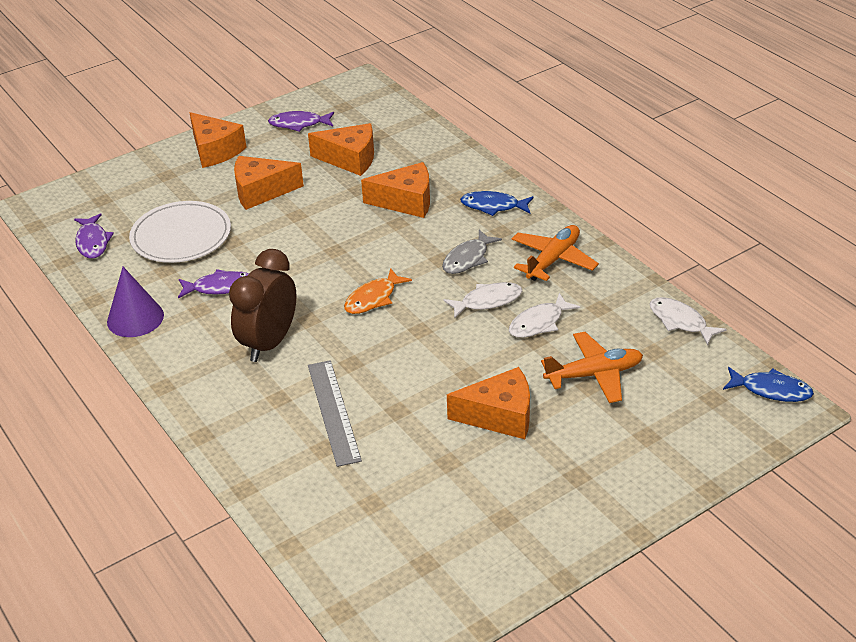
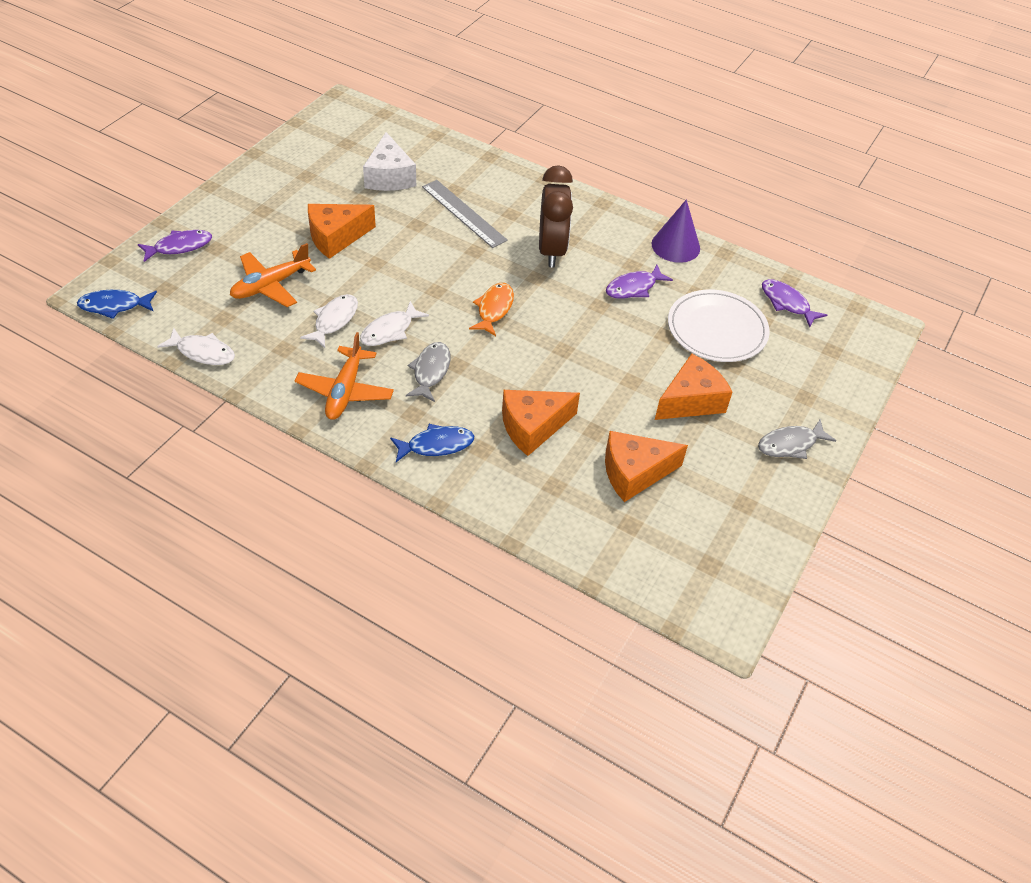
camera: 150 degrees right, 10 degrees up
orange cheese [189,112,247,168] -> grey fish [758,420,836,459]
purple fish [268,111,334,132] -> purple fish moved to [138,230,212,262]
none -> white cheese [363,132,416,191]

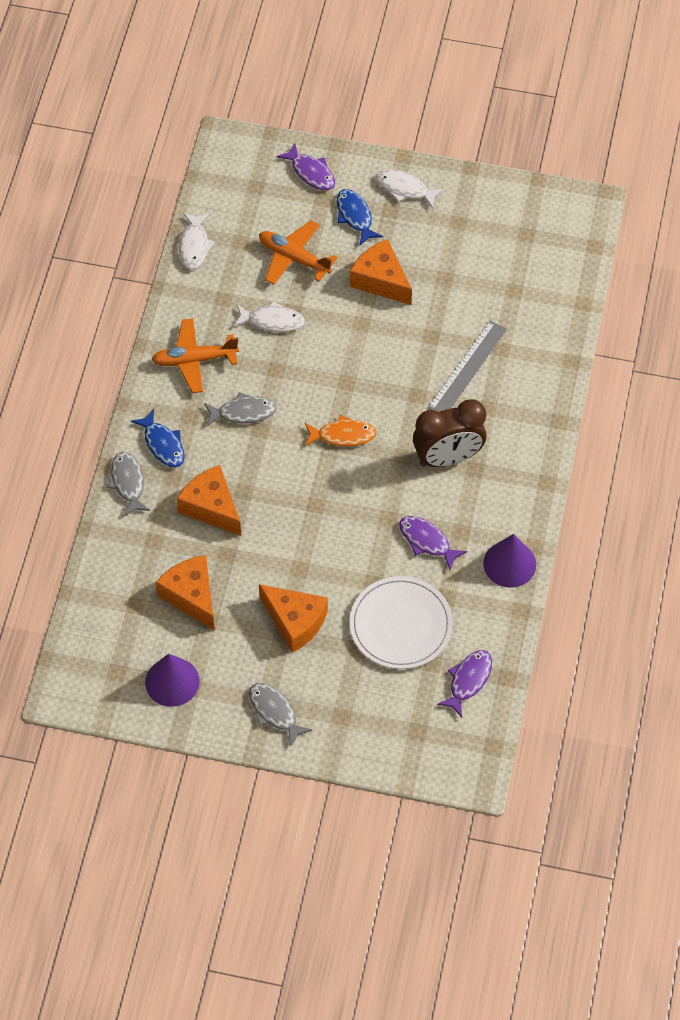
camera: 75 degrees right, 10 degrees up
blue fish [77,290,157,319] -> blue fish moved to [337,189,383,246]
white fish [360,301,429,346] -> white fish moved to [376,169,444,209]
white cheese [363,132,416,191] -> none
none -> grey fish [107,452,150,517]
none -> purple cone [145,654,200,707]

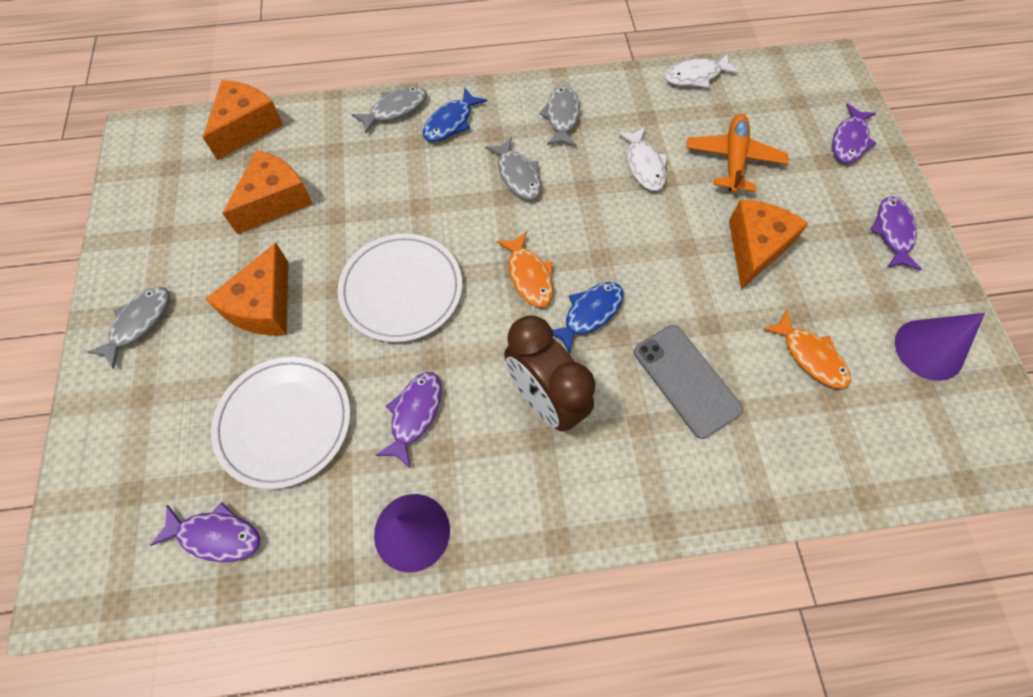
camera: 70 degrees right, 5 degrees up
purple cone [145,654,200,707] -> purple cone moved to [895,313,985,381]
orange plane [152,318,239,393] -> grey fish [539,85,580,147]
orange cheese [177,465,241,536] -> orange cheese moved to [203,80,283,160]
blue fish [337,189,383,246] -> blue fish moved to [553,282,624,354]
white fish [376,169,444,209] -> purple fish [871,197,922,271]
grey ruler [428,320,507,412] -> grey phone [634,325,743,439]
none -> white plate [338,234,462,342]
none -> orange fish [763,309,851,389]

